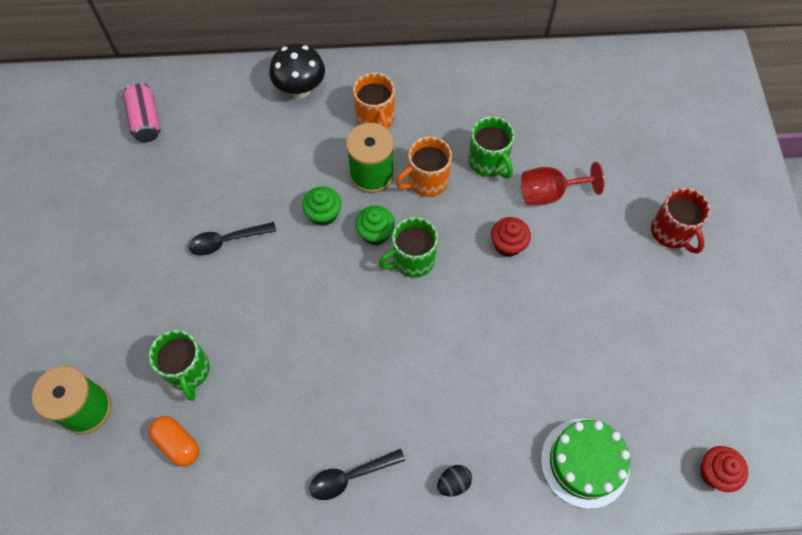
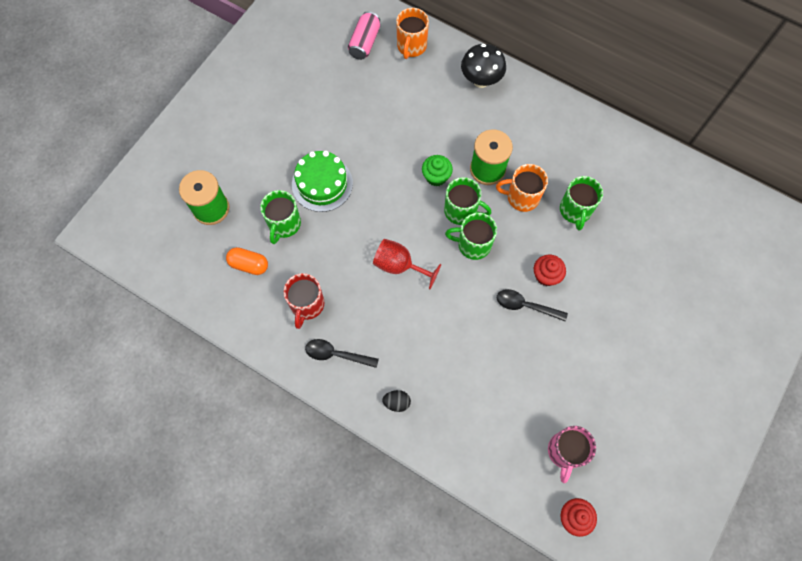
camera: 35 degrees right, 5 degrees up
orange capsule [149,416,199,467] -> orange capsule turned 60 degrees counterclockwise [226,247,268,275]
black spoon [189,222,276,255] -> black spoon moved to [497,289,568,322]
orange mug [353,73,395,129] -> orange mug moved to [396,8,429,59]
green cupcake [355,206,395,245] -> green mug [444,177,491,225]
red goblet [521,162,604,205] -> red goblet moved to [373,239,441,289]
green cake [541,419,630,509] -> green cake moved to [292,151,353,212]
red mug [651,188,710,254] -> red mug moved to [283,273,325,329]
none -> pink mug [548,426,596,483]

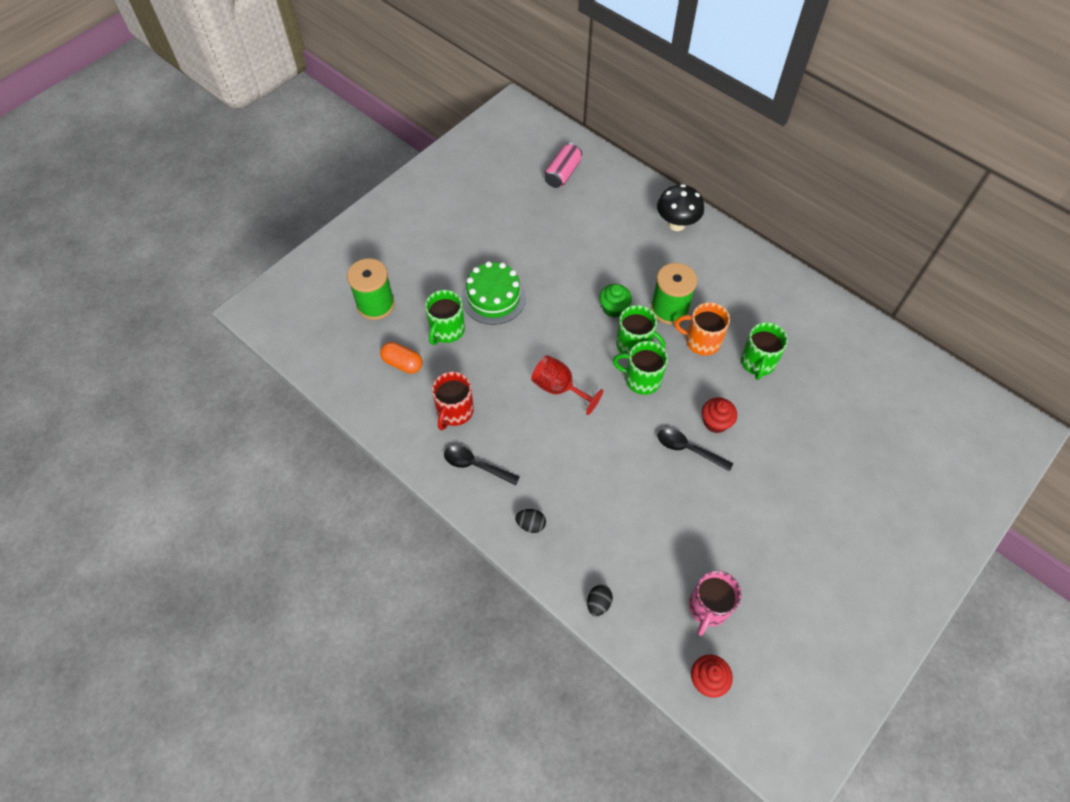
camera: 10 degrees right, 10 degrees down
orange mug [396,8,429,59] -> none
none -> black egg [587,585,613,616]

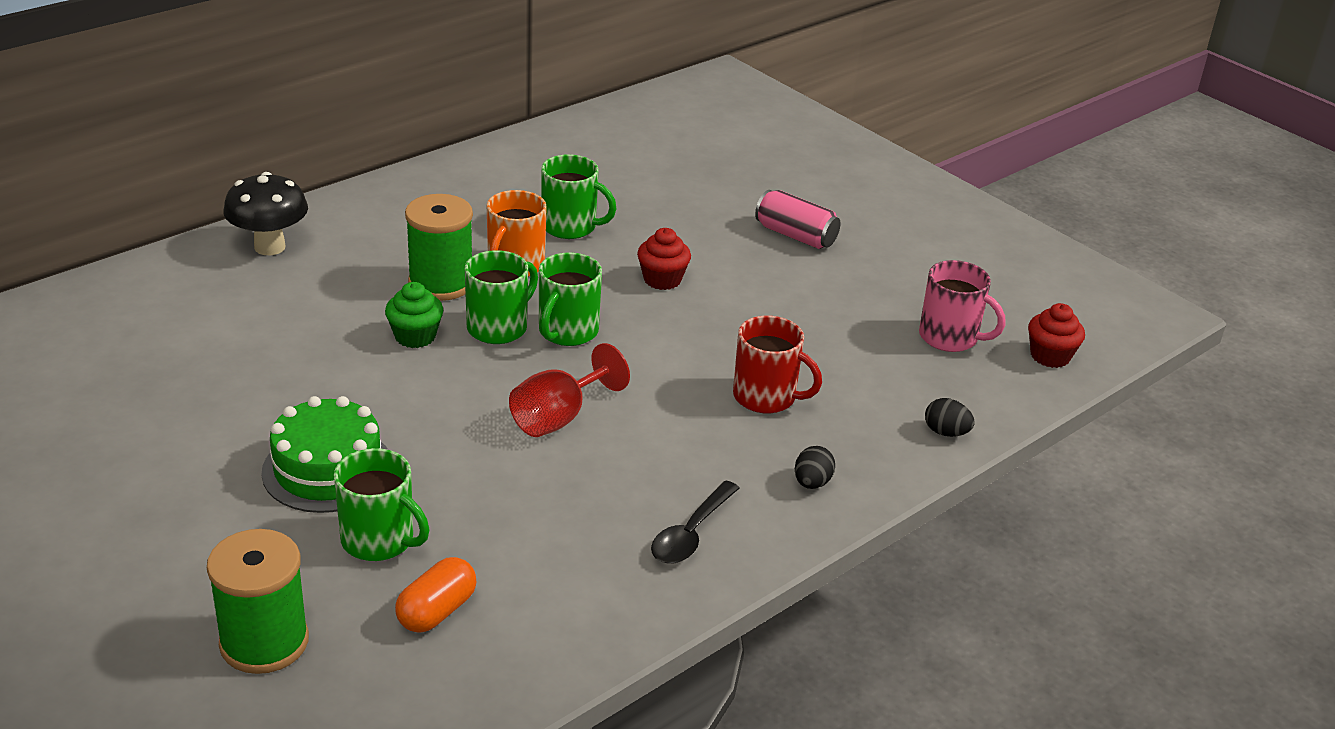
camera: 85 degrees left, 25 degrees down
red mug [432,372,474,430] -> red mug moved to [733,316,822,413]
pink can [545,143,582,188] -> pink can moved to [755,190,841,249]
black spoon [658,428,733,472] -> none

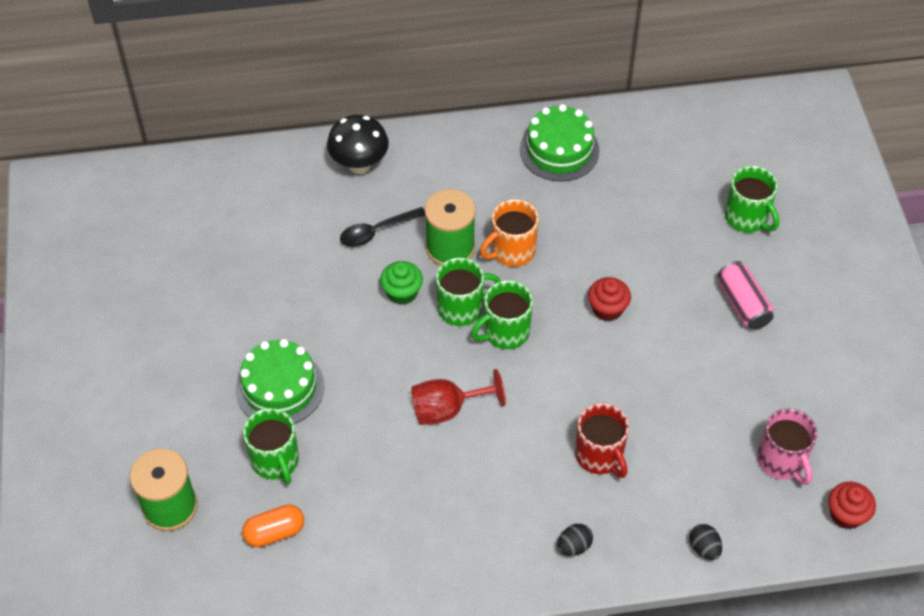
camera: 35 degrees right, 20 degrees up
green mug [541,154,617,239] -> green mug moved to [725,166,779,232]
black spoon [651,481,740,564] -> black spoon moved to [340,207,425,247]
none -> green cake [520,104,600,182]

